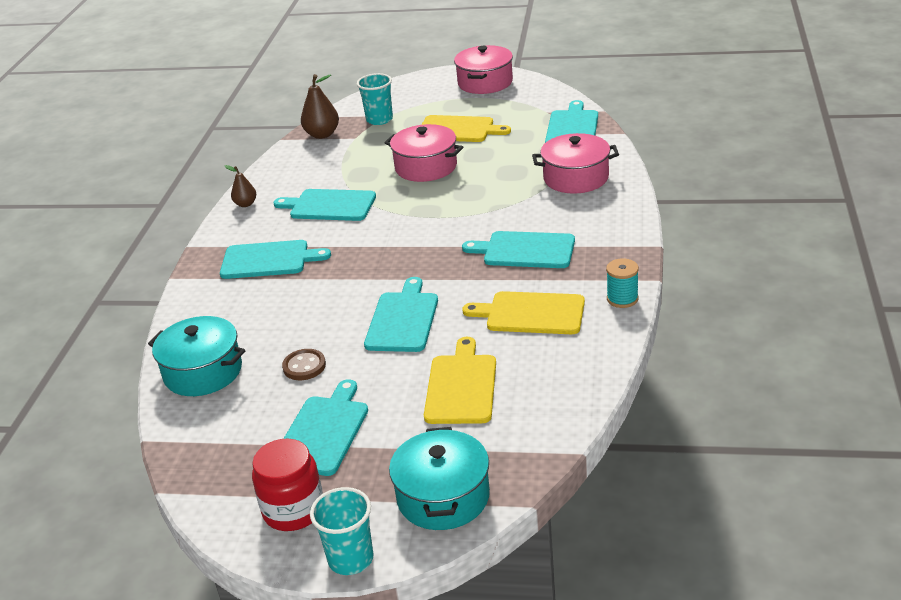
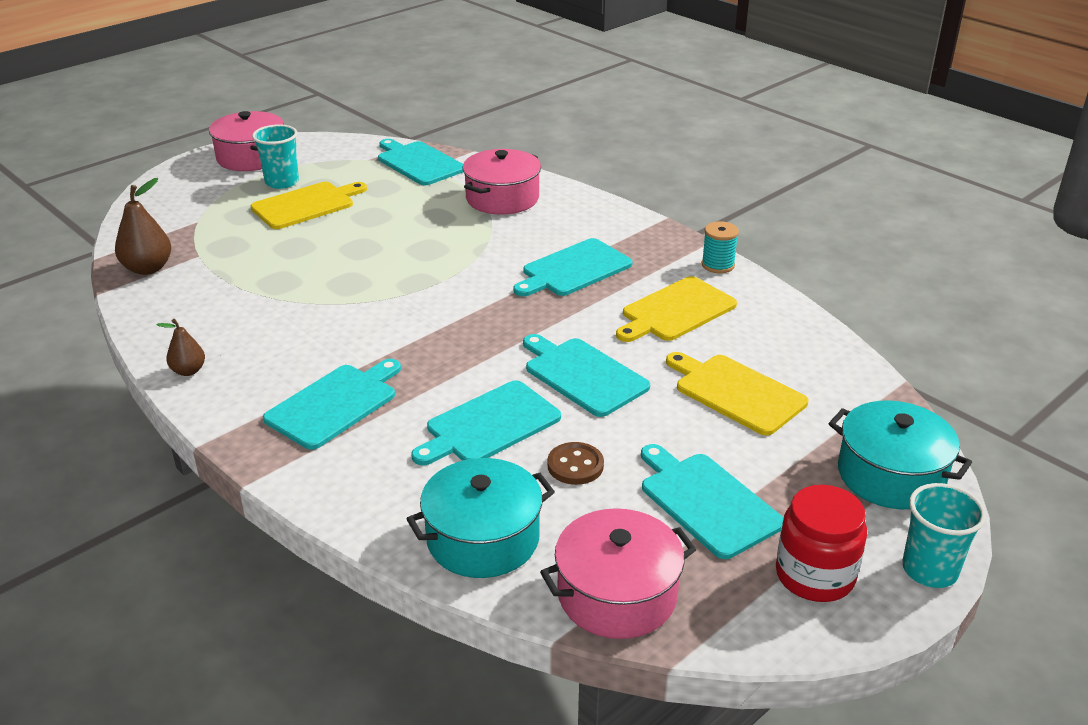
camera: 55 degrees left, 0 degrees up
turquoise cutting board [274,189,376,221] -> turquoise cutting board moved to [412,380,561,465]
turquoise cup [357,73,393,125] -> turquoise cup moved to [252,124,299,189]
pink pot [385,124,463,182] -> pink pot moved to [540,508,696,639]

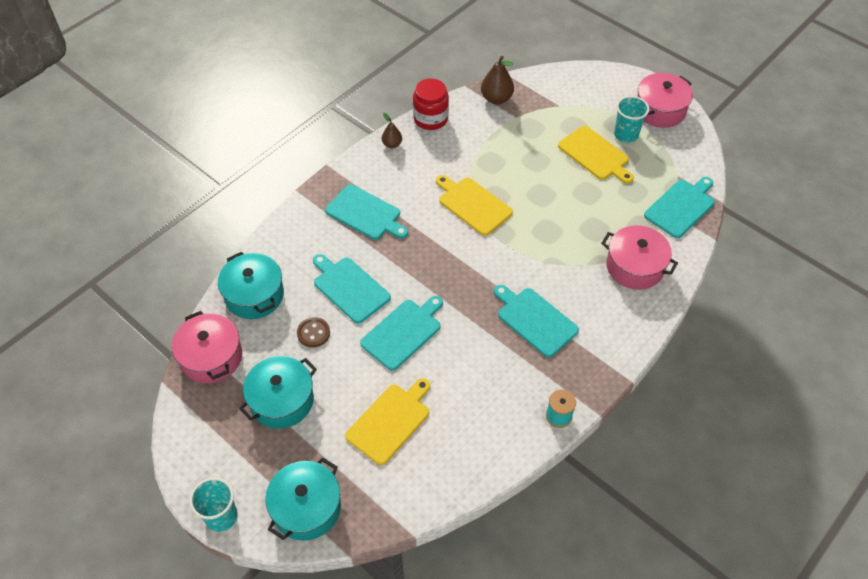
camera: 85 degrees right, 20 degrees up
yellow cutting board [616,276,737,342] -> yellow cutting board moved to [436,175,513,236]
turquoise cutting board [641,444,784,559] -> turquoise pot [239,356,317,429]
red jar [776,485,867,602] -> red jar moved to [413,79,449,130]

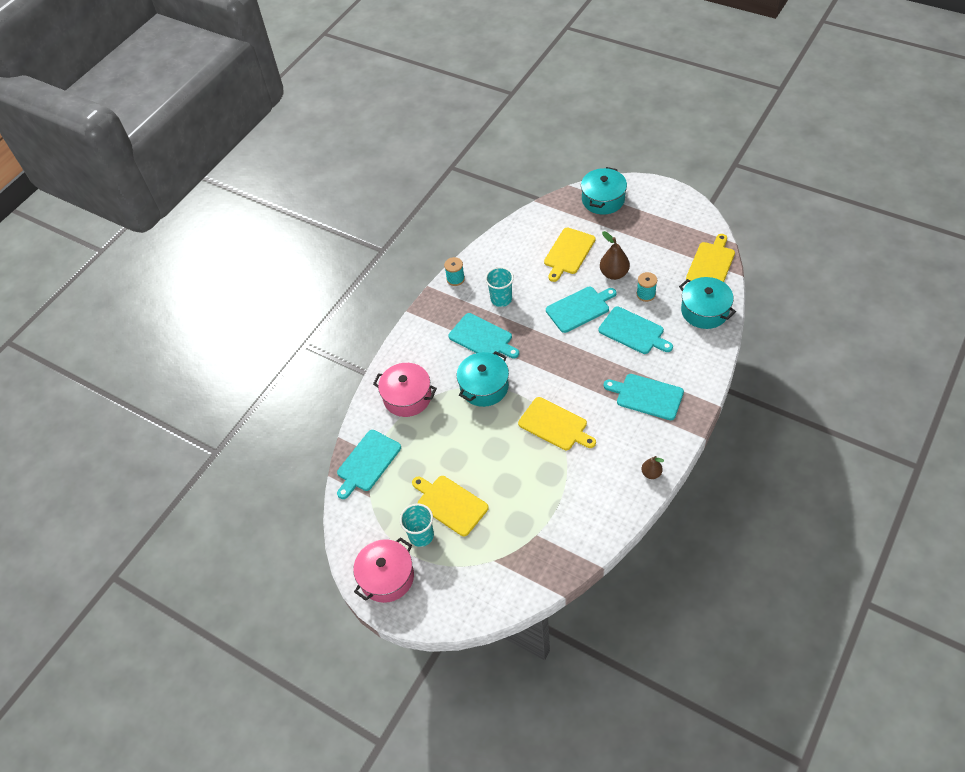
camera: 175 degrees right, 0 degrees up
pink pot [172,311,242,383] -> yellow cutting board [686,234,735,282]
turquoise cup [189,477,238,532] -> turquoise cup moved to [485,267,514,307]
turquoise pot [239,356,317,429] -> turquoise pot moved to [457,351,509,407]
brown button [297,317,330,348] -> turquoise spool [637,272,657,302]
turquoise cutting board [360,296,443,371] -> turquoise cutting board turned 150 degrees counterclockwise [546,287,616,333]
red jar [413,79,449,130] -> none
brown pear [481,56,514,104] -> brown pear moved to [600,231,630,280]

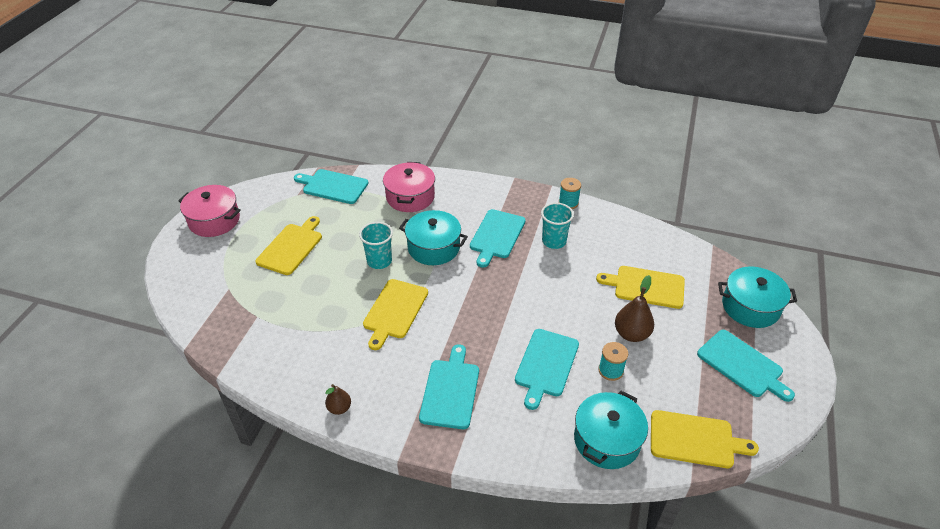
camera: 70 degrees right, 10 degrees down
turquoise cup [400,503,434,547] -> turquoise cup moved to [359,222,393,269]
turquoise cutting board [546,287,616,333] -> turquoise cutting board moved to [697,330,795,402]

